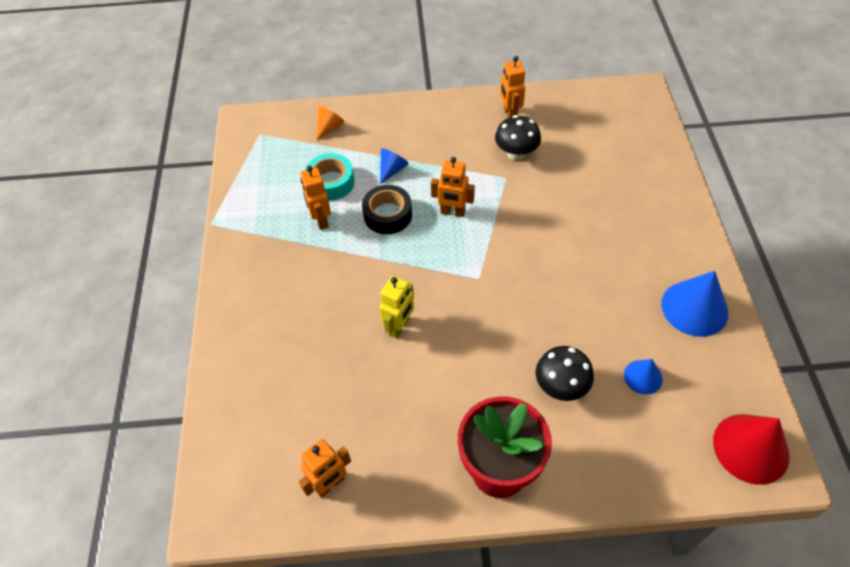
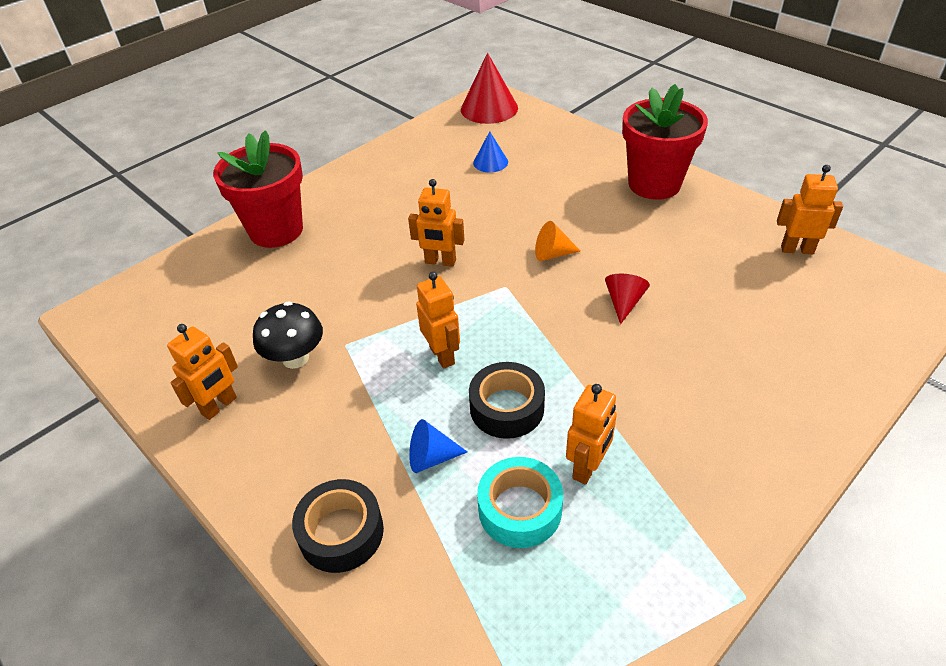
camera: 130 degrees left, 10 degrees down
orange cone [317,106,345,140] -> orange cone moved to [535,221,580,261]
yellow robot [379,276,414,339] -> red cone [605,274,650,324]
black mushroom [536,346,594,401] -> none
blue cone [661,271,729,337] -> none
none -> red flower pot [213,130,303,248]
none -> black tape [292,479,384,573]
none -> orange robot [408,179,465,267]

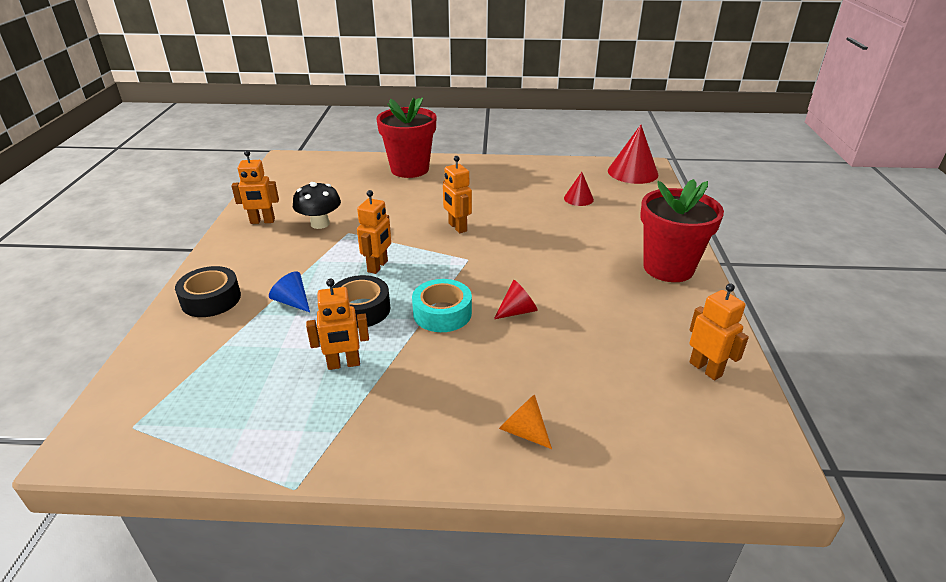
camera: 45 degrees right, 10 degrees down
blue cone [473,131,508,172] -> red cone [564,172,594,206]
turquoise tape [477,457,563,548] -> turquoise tape moved to [412,279,472,332]
orange cone [535,221,580,261] -> orange cone moved to [499,394,552,449]

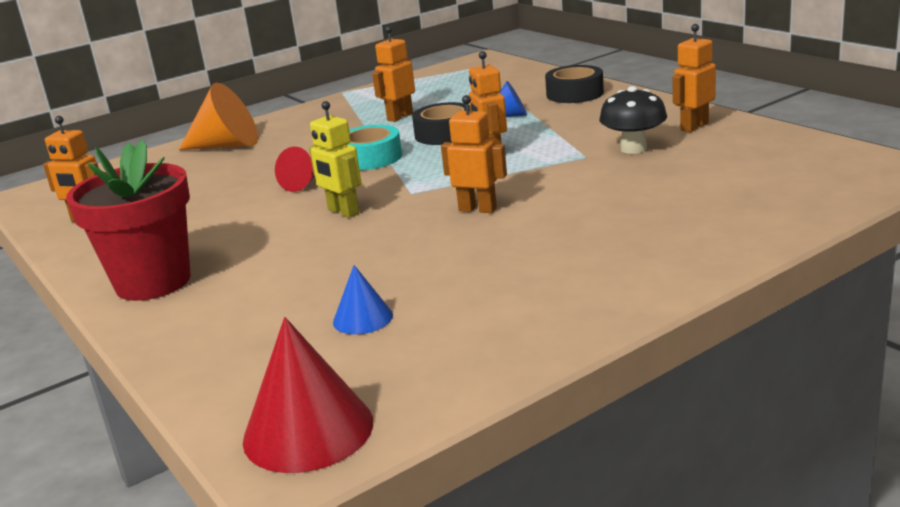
camera: 145 degrees right, 10 degrees down
red flower pot [376,97,436,178] -> none
orange cone [499,394,552,449] -> orange cone [179,83,258,150], size x1.81
red cone [564,172,594,206] -> blue cone [333,265,393,335]
none -> yellow robot [309,101,361,218]

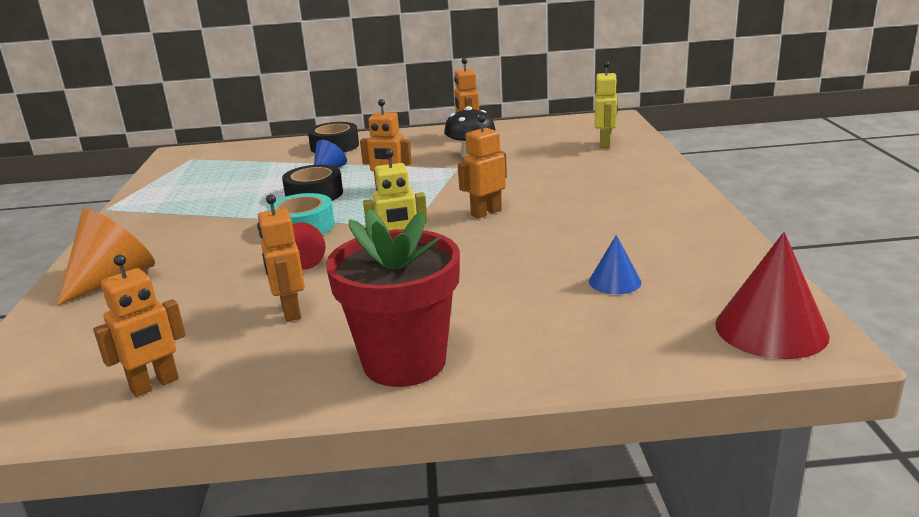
camera: 60 degrees left, 0 degrees up
orange robot [372,26,415,122] -> orange robot moved to [257,194,305,322]
none -> yellow robot [595,61,618,148]

